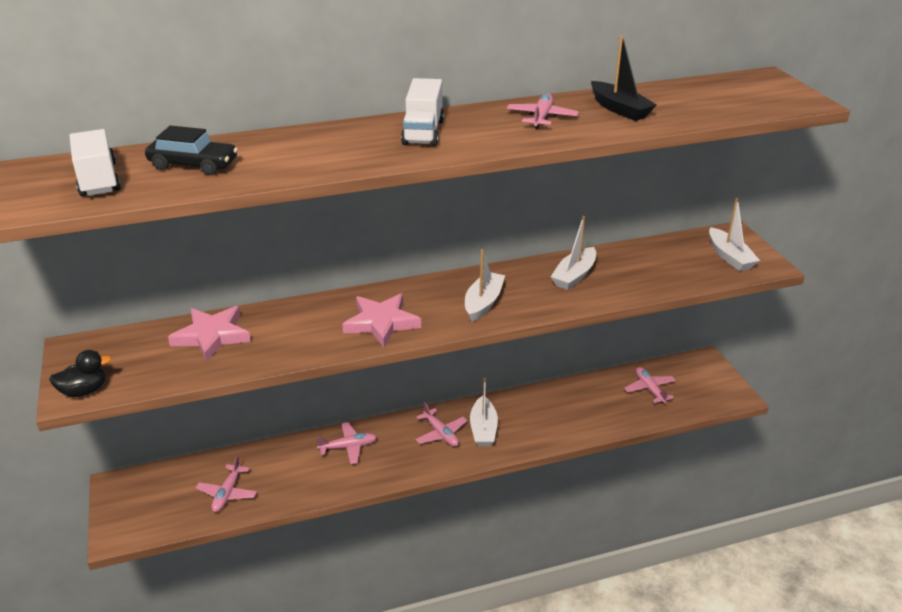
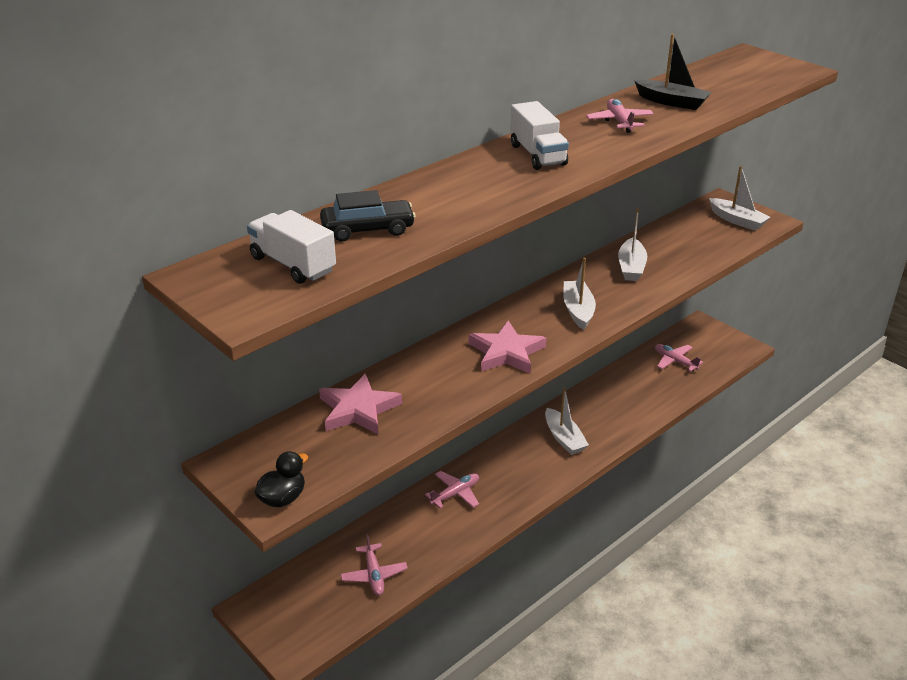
camera: 25 degrees left, 0 degrees up
pink plane [416,402,467,447] -> none

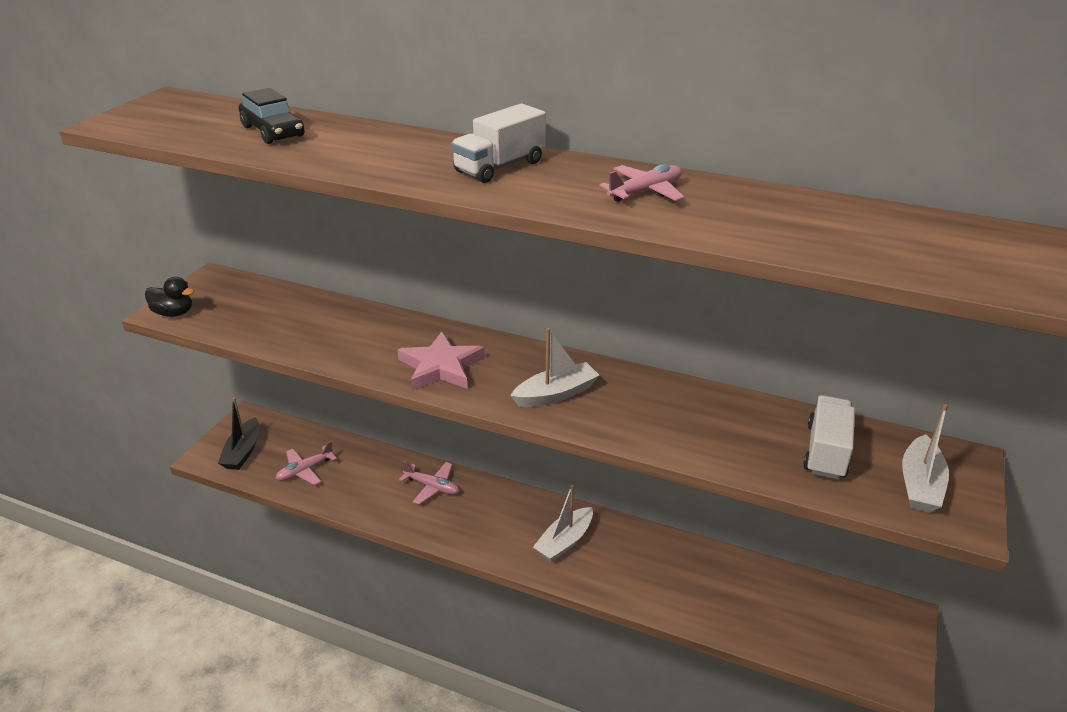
camera: 65 degrees right, 0 degrees up
white truck [247,210,336,284] -> white truck moved to [803,395,855,479]
pink star [319,373,402,435] -> none
white boat [618,208,647,281] -> none
black boat [635,34,711,110] -> black boat moved to [218,397,259,470]
pink plane [655,344,703,372] -> none

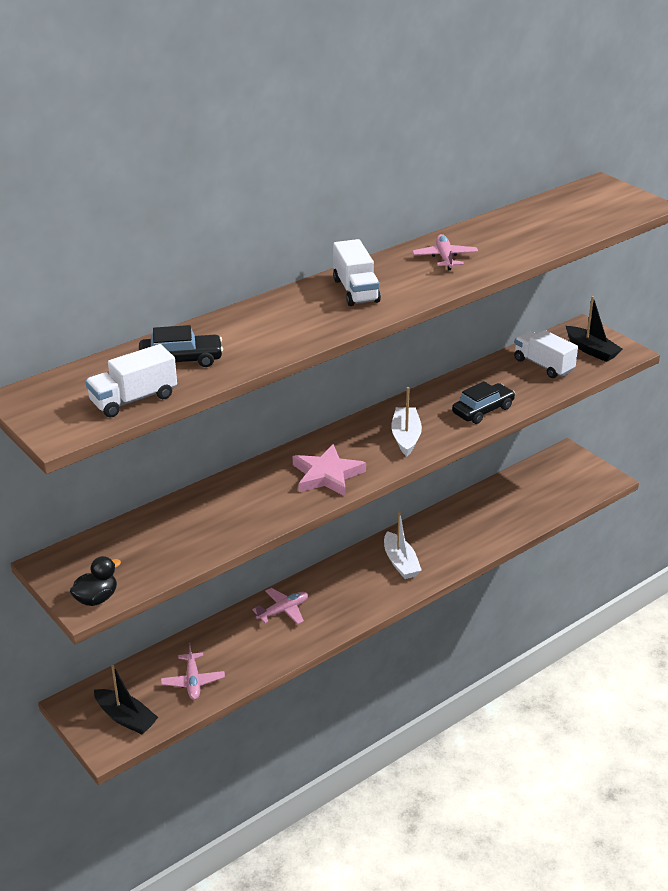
camera: 60 degrees left, 0 degrees up
white boat [902,404,949,513] -> black boat [566,296,622,362]
none -> white truck [85,344,177,418]
none -> black car [452,381,515,424]

